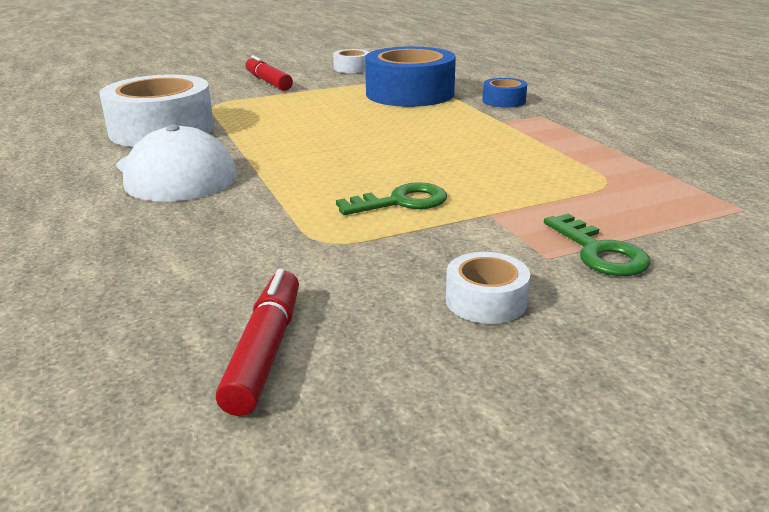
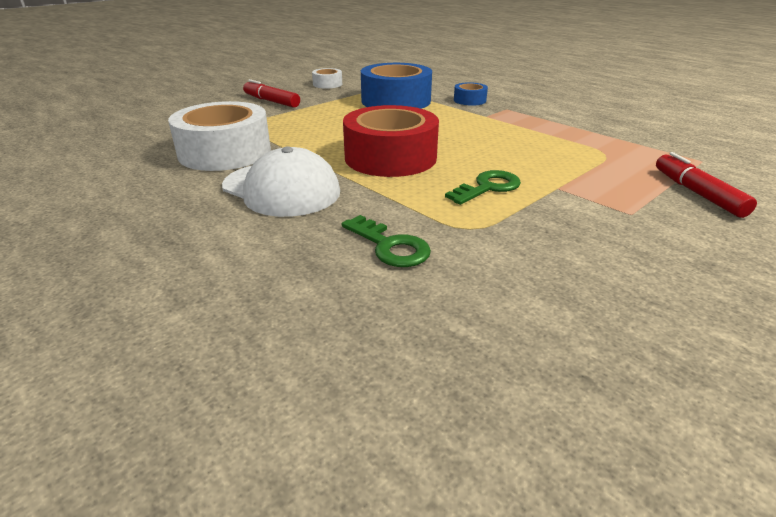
camera: 20 degrees left, 5 degrees up
red marker [216,269,299,416] -> red marker moved to [656,152,757,218]
white tape [446,252,530,324] -> none
green key [544,214,650,276] -> green key moved to [341,215,431,267]
none -> red tape [343,105,439,177]

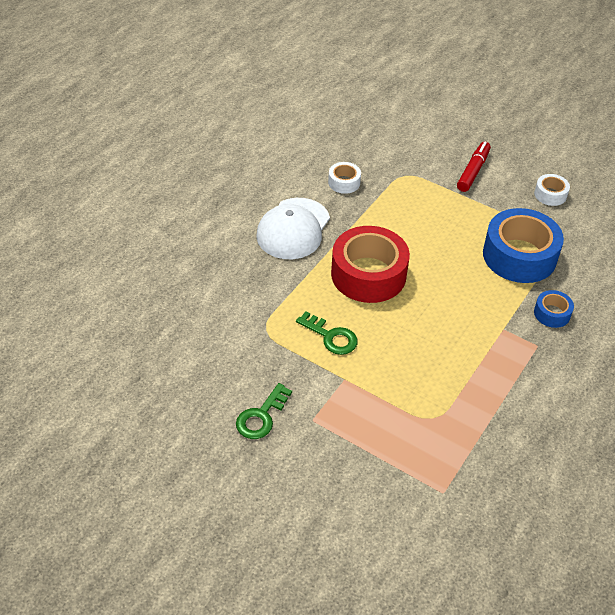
camera: 75 degrees right, 15 degrees up
white tape [168,101,271,171] -> white tape [328,162,361,194], size x0.47
green key [341,215,431,267] -> green key moved to [236,383,292,439]
red marker [656,152,757,218] -> none

